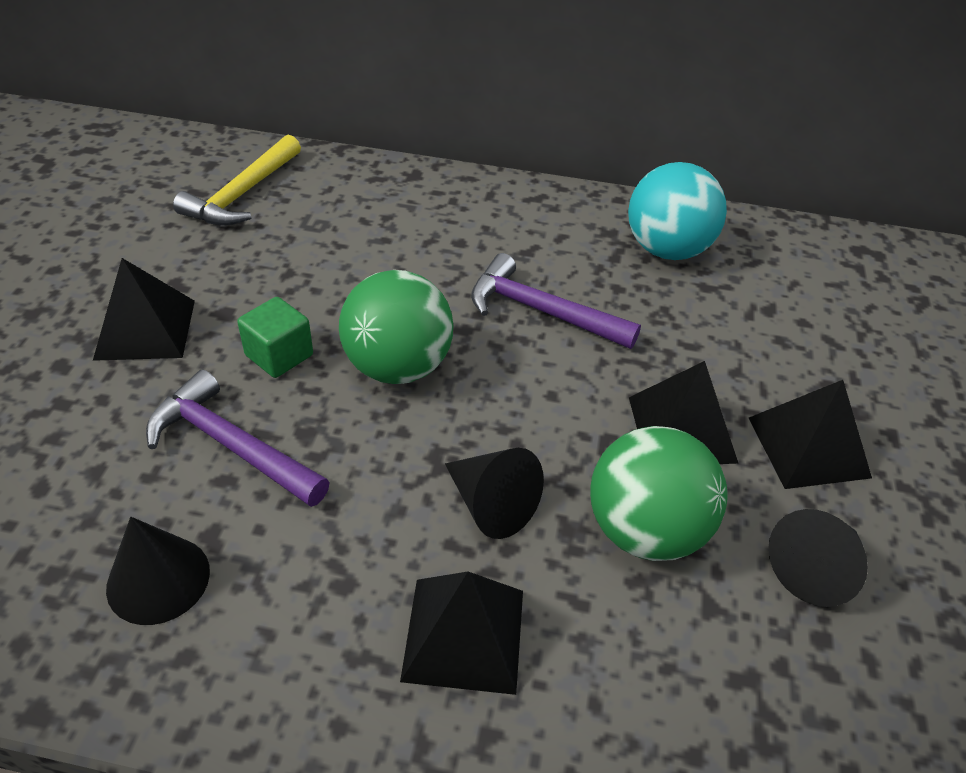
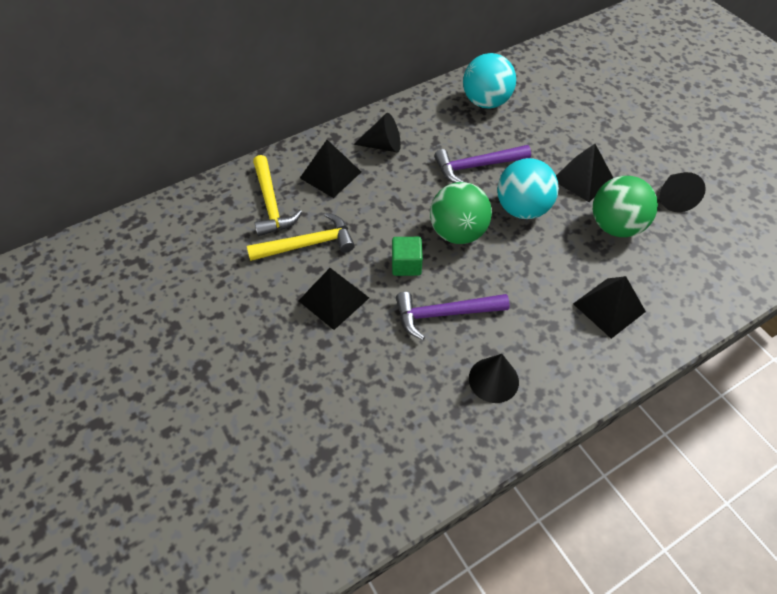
camera: 40 degrees left, 10 degrees up
black cone [445,448,544,539] -> black cone moved to [354,113,401,153]
black pyramid [749,380,872,489] -> black pyramid moved to [300,140,361,198]
none -> yellow hammer [247,213,355,261]
none -> turquoise ball [497,158,559,219]

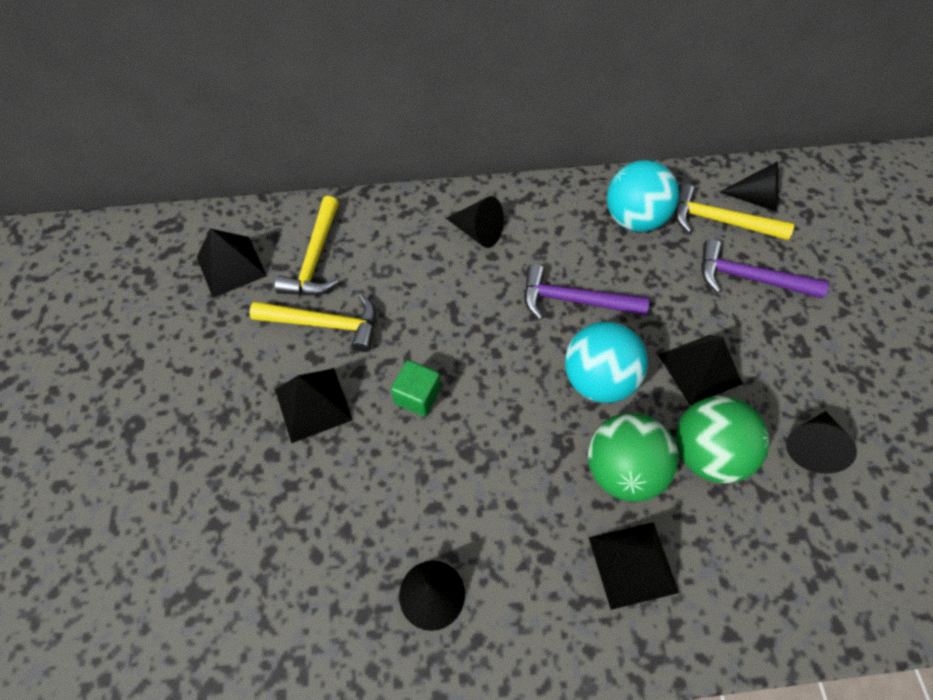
camera: 25 degrees right, 5 degrees up
black pyramid [300,140,361,198] -> black pyramid moved to [197,228,267,298]
purple hammer [396,292,510,340] -> purple hammer moved to [701,239,829,298]
green ball [430,182,492,244] -> green ball moved to [588,413,679,502]
none -> yellow hammer [675,184,794,240]
none -> black cone [720,161,778,212]

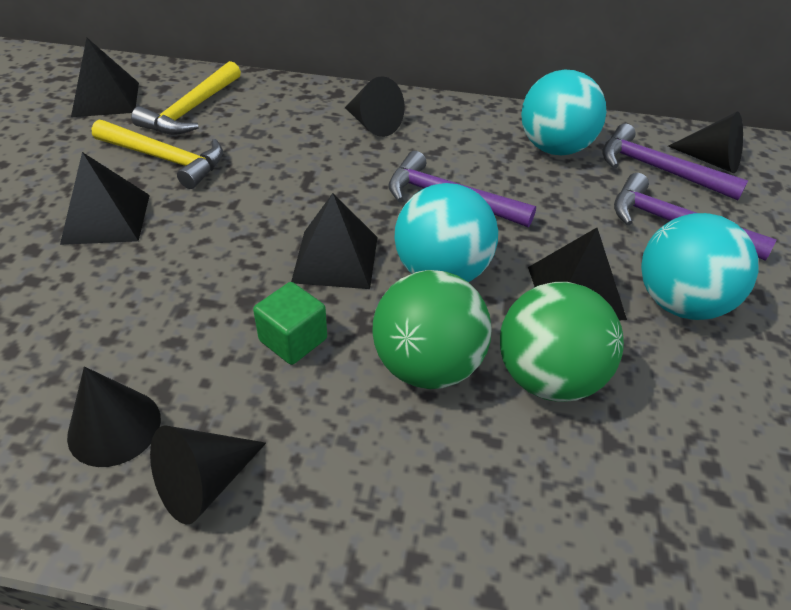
camera: 15 degrees right, 15 degrees down
green cube [391,360,441,416] -> green cube moved to [253,282,327,365]
black pyramid [589,522,679,610] -> black pyramid moved to [291,193,378,289]
yellow hammer [675,184,794,240] -> purple hammer [602,124,748,200]
black cone [786,411,857,474] -> black cone moved to [150,425,266,525]
none -> turquoise ball [641,213,758,320]

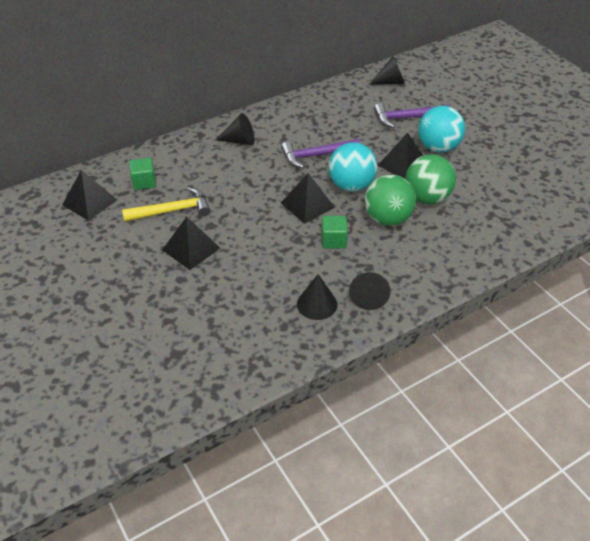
camera: 40 degrees left, 0 degrees up
yellow hammer [131,61,241,135] -> green cube [129,158,156,190]
turquoise ball [521,70,606,155] -> none
purple hammer [602,124,748,200] -> none

